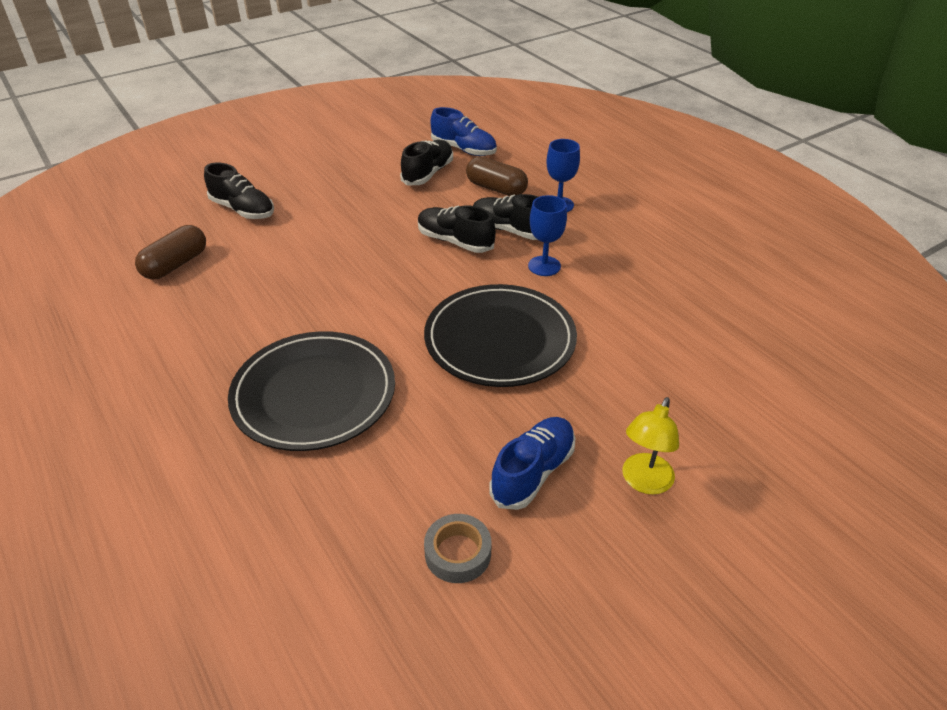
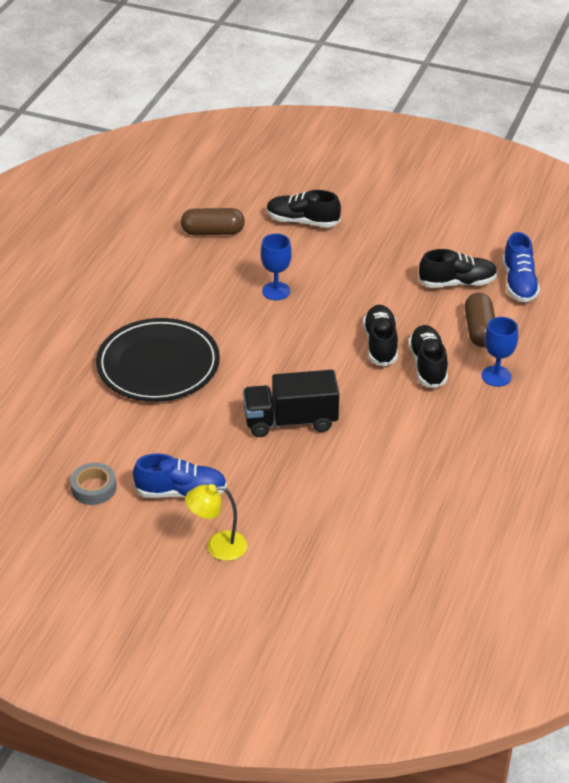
camera: 55 degrees right, 0 degrees up
black shoe [204,163,274,219] -> black shoe turned 105 degrees clockwise [267,190,341,228]
black plate [424,284,577,387] -> black truck [243,370,339,437]
blue goblet [528,195,567,276] -> blue goblet moved to [261,234,292,300]

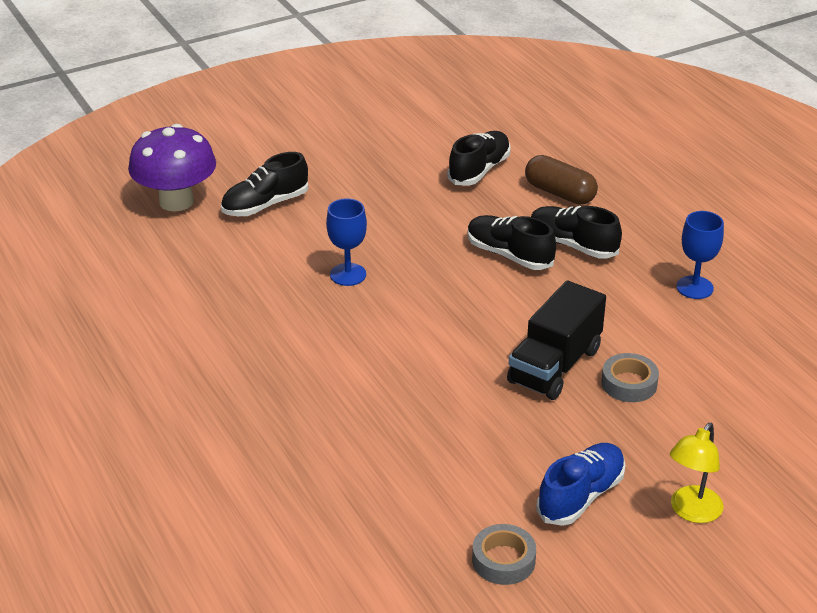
camera: 50 degrees left, 5 degrees down
black plate [96,318,220,402] -> none
brown capsule [181,208,245,235] -> none
blue goblet [481,317,518,387] -> blue goblet moved to [676,211,724,299]
blue shoe [502,232,540,302] -> none
none -> purple mushroom [128,124,216,211]
none -> grey tape [601,353,659,402]

